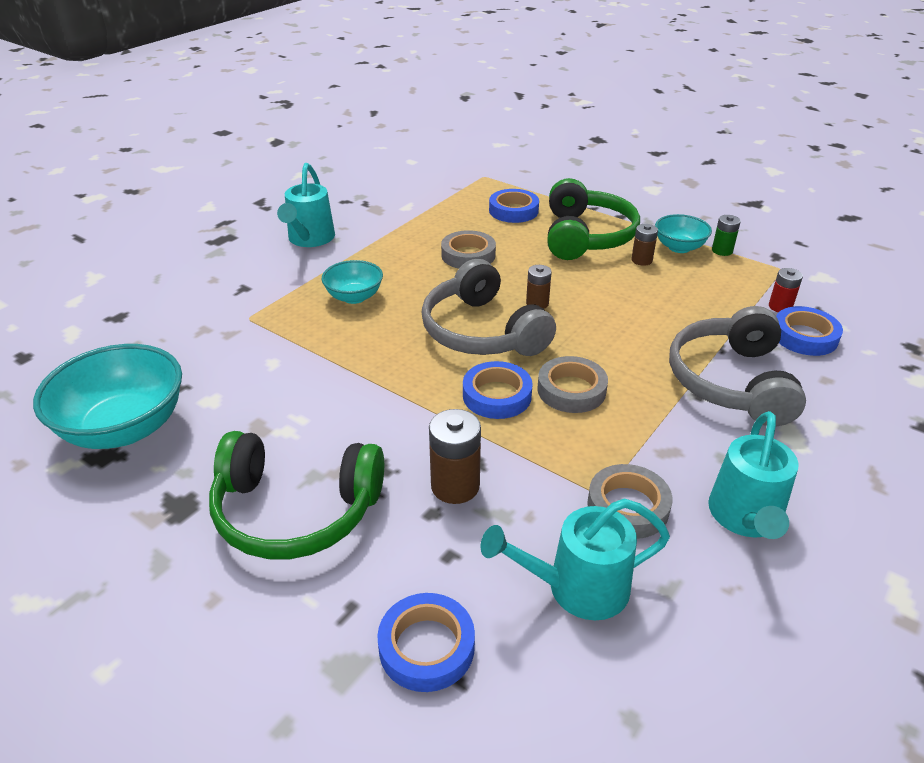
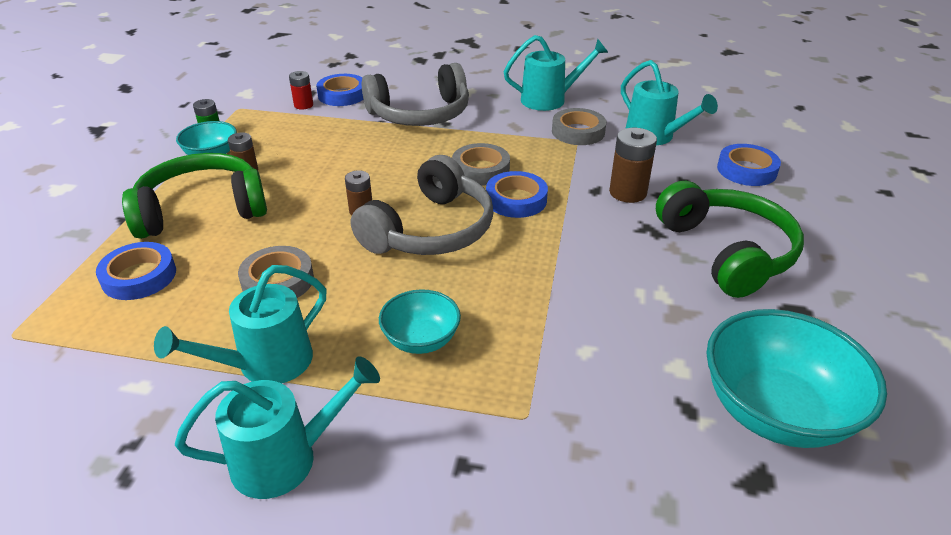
camera: 115 degrees left, 0 degrees up
none -> turquoise watering can [154,265,327,383]

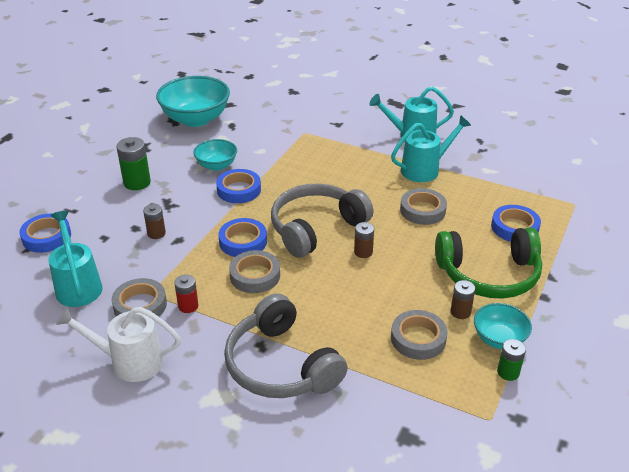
camera: 165 degrees left, 0 degrees up
red battery [289,71,313,110] -> red battery moved to [174,274,198,313]
blue tape [316,74,363,106] -> blue tape moved to [216,169,261,203]
grey headphones [362,63,469,126] -> grey headphones turned 120 degrees counterclockwise [224,293,348,398]
turquoise bowl [379,289,461,354] -> turquoise bowl moved to [193,139,237,171]
turquoise watering can [504,35,609,111] -> white watering can [56,307,181,382]
brown battery [609,128,657,203] -> brown battery [143,204,166,239], size x0.62
green headphones [656,181,804,298] -> green battery [116,137,151,190]
none -> grey tape [391,310,448,360]

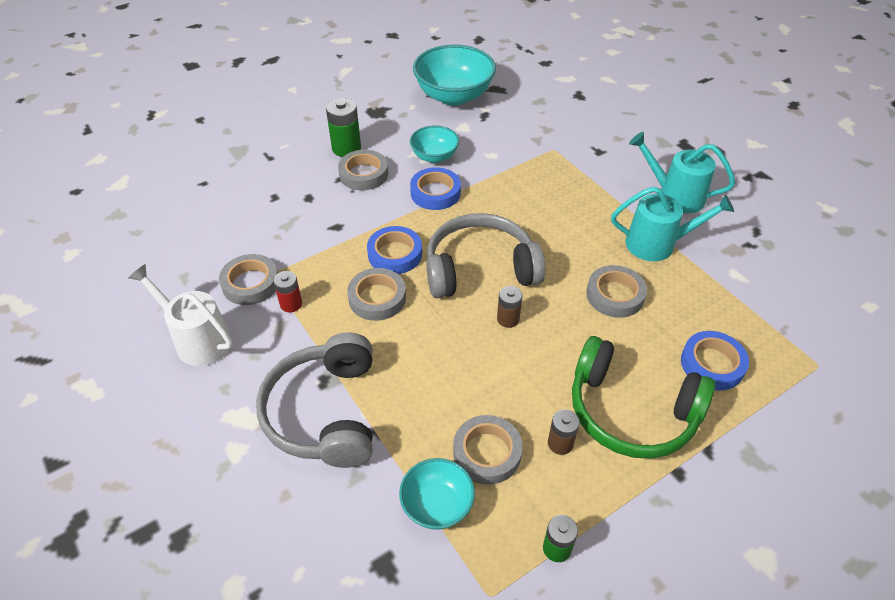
camera: 30 degrees right, 10 degrees up
blue tape [19,214,71,253] -> none
turquoise watering can [49,211,103,307] -> none
brown battery [143,204,166,239] -> none
turquoise bowl [474,303,532,349] -> turquoise bowl moved to [399,458,475,530]
none -> grey tape [338,150,388,190]

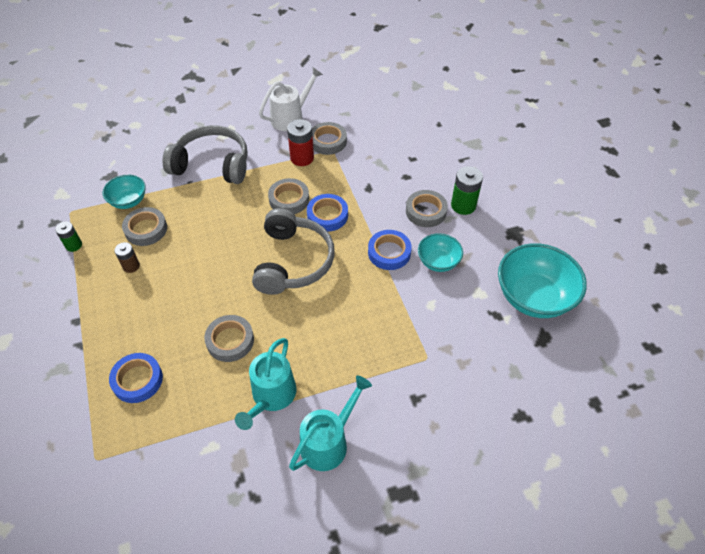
camera: 105 degrees right, 5 degrees up
red battery [273,271,302,312] -> red battery [287,119,314,166], size x1.61
brown battery [497,286,523,328] -> none
green headphones [572,336,716,459] -> none

